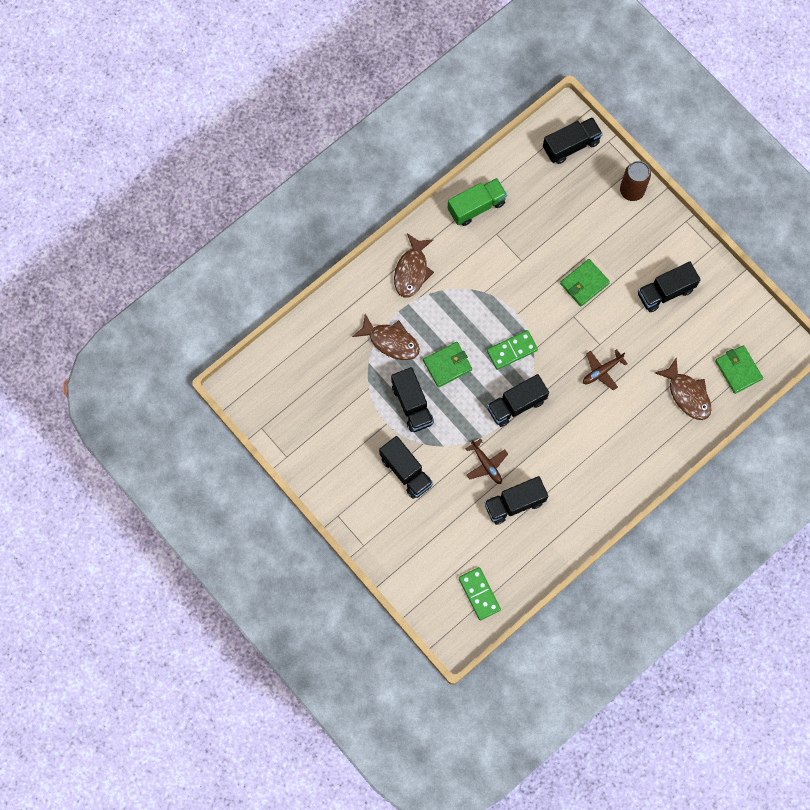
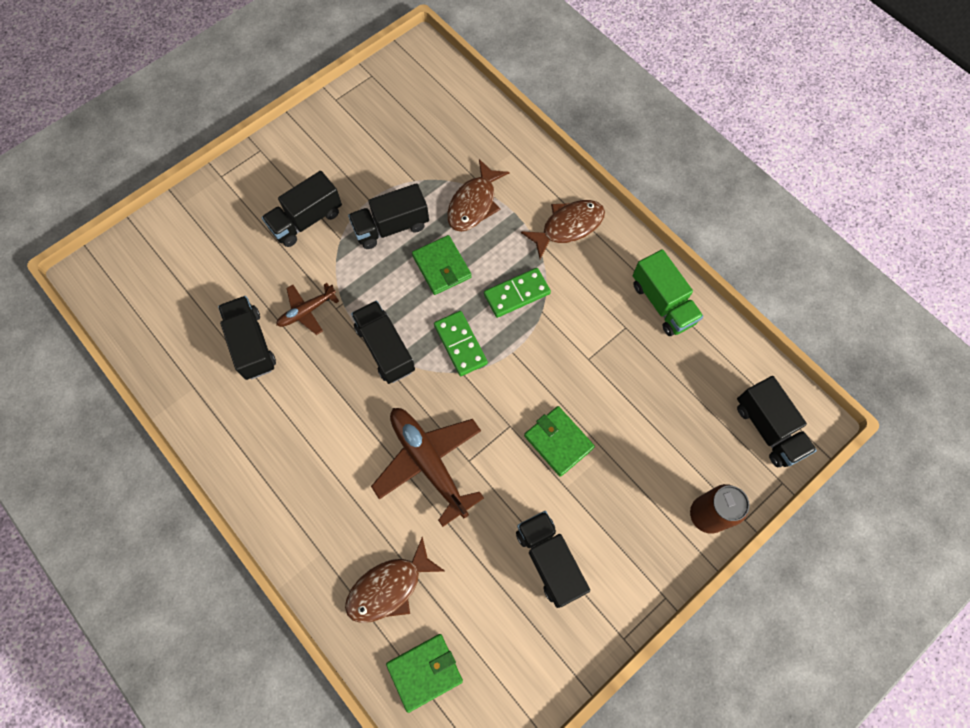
camera: 90 degrees right, 5 degrees down
brown fish [394,233,434,298] -> brown fish turned 135 degrees clockwise [521,200,605,259]
green domino [459,567,501,620] -> green domino moved to [484,268,551,318]
brown plane [583,349,628,391] -> brown plane [371,408,484,527], size x1.83

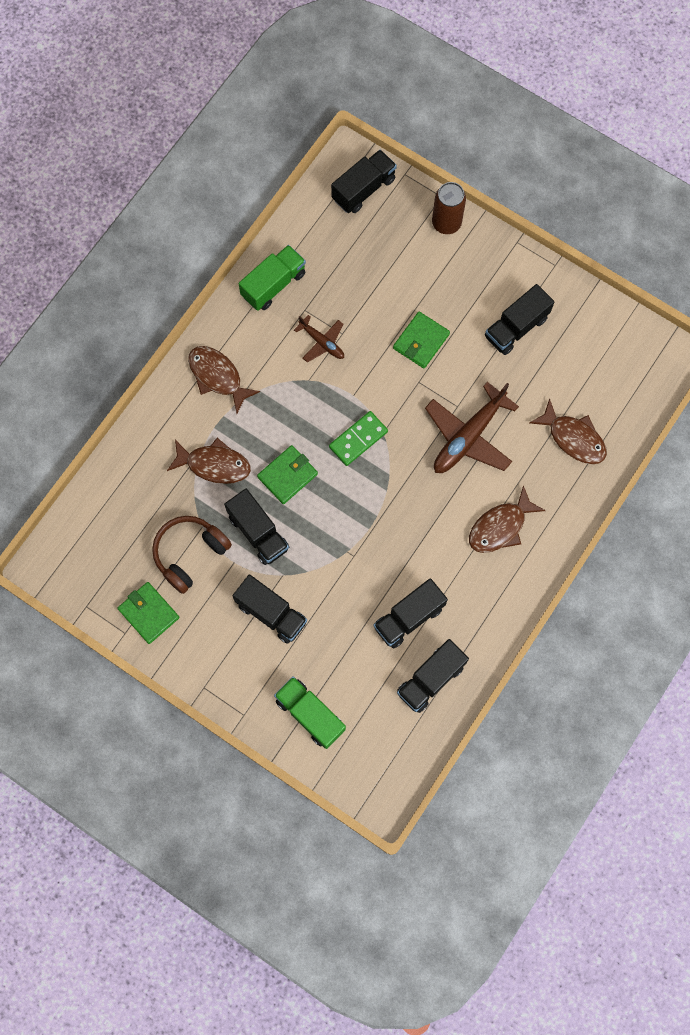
camera: 105 degrees left, 5 degrees up
brown plane [276,283,339,335] -> brown plane moved to [294,315,344,363]
black truck [351,301,415,384] -> black truck moved to [397,639,469,713]
green wallet [386,634,463,713] -> green wallet moved to [117,582,179,644]
green domino [484,268,551,318] -> none
none -> brown headphones [152,516,232,594]
none -> green truck [274,676,346,749]
none -> brown fish [469,485,546,553]

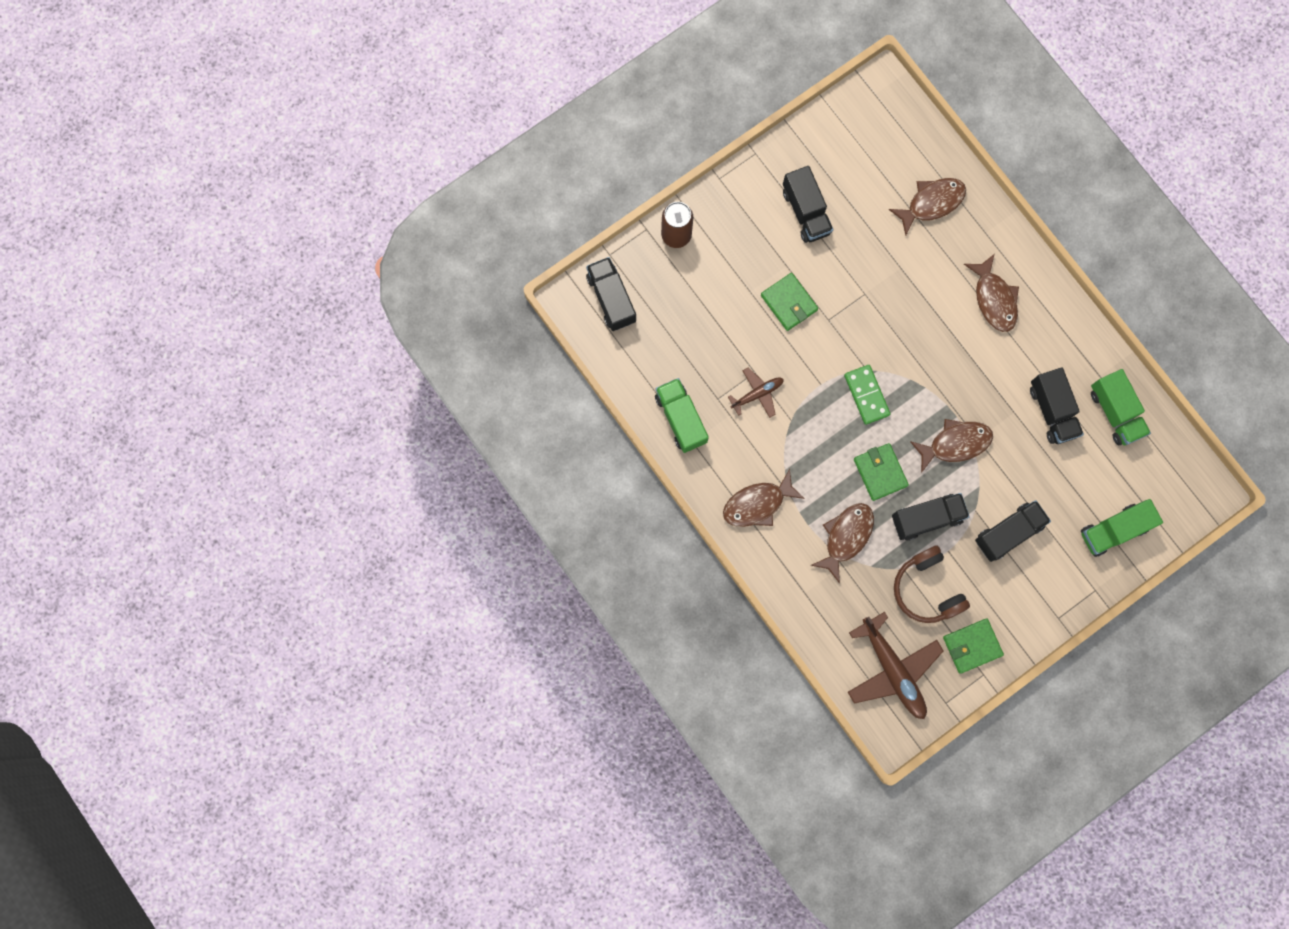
camera: 70 degrees left, 5 degrees up
black truck [397,639,469,713] -> green truck [1091,369,1151,445]
brown plane [425,382,519,473] -> brown plane moved to [848,612,943,719]
none -> brown fish [910,419,993,473]

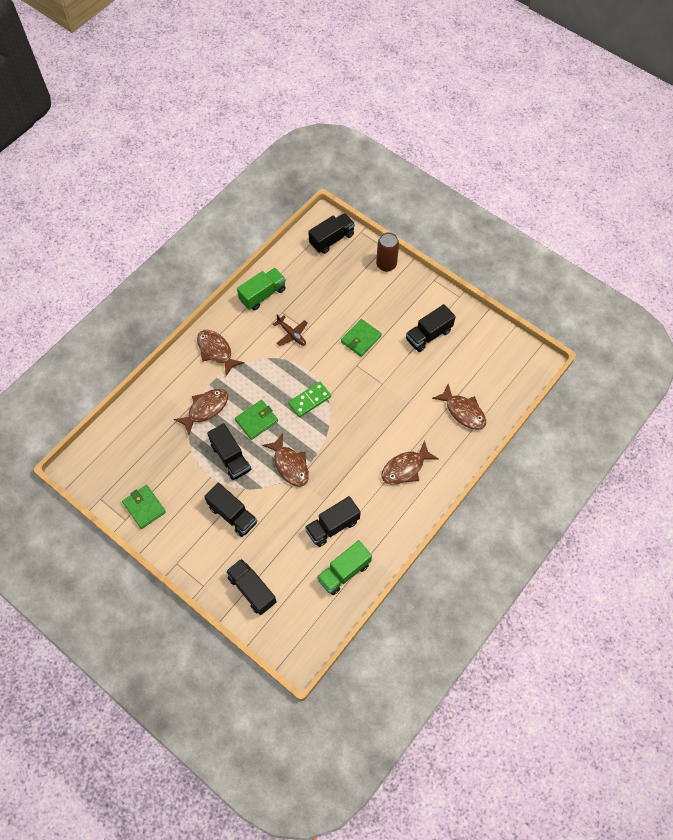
camera: 75 degrees right, 15 degrees down
brown fish [811,503,874,583] -> brown fish turned 60 degrees counterclockwise [174,389,228,435]
brown plane [848,612,943,719] -> none
brown headphones [894,546,970,623] -> none
green truck [1081,499,1163,557] -> black truck [226,559,277,615]

